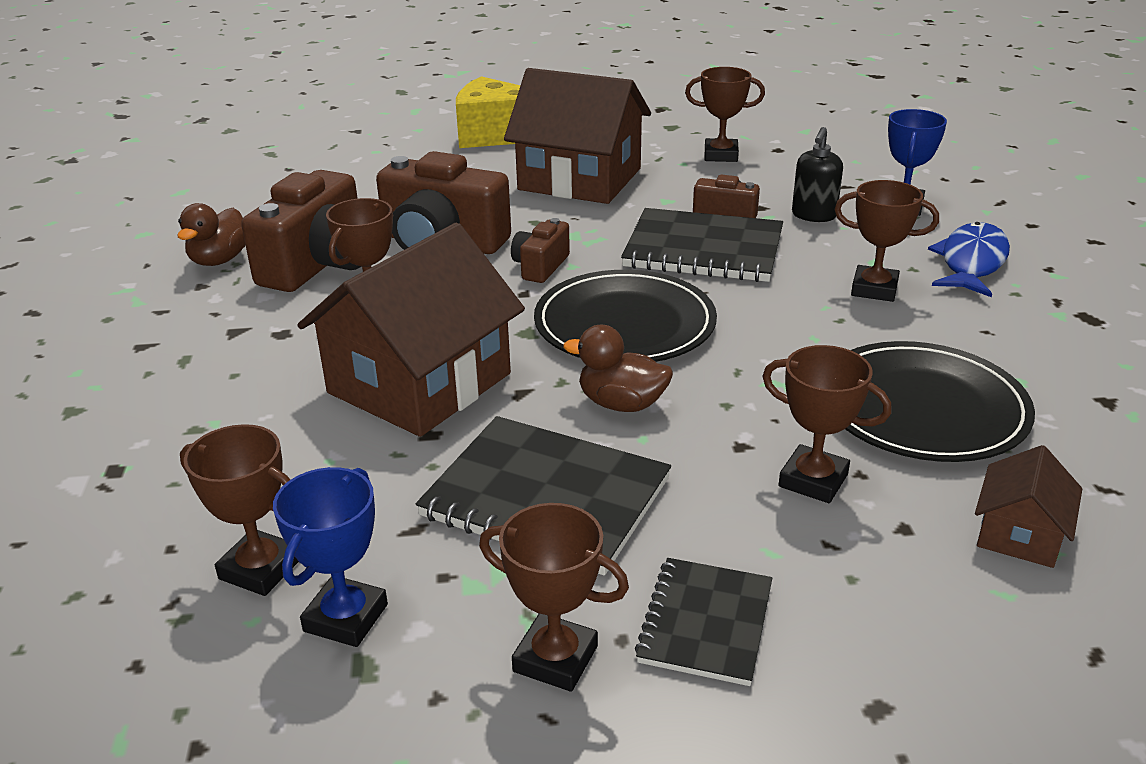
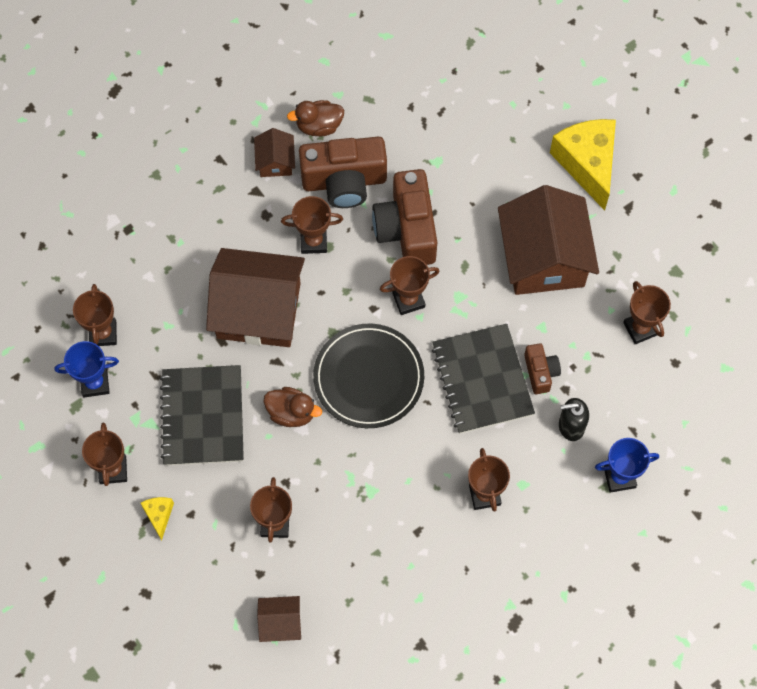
camera: 60 degrees right, 35 degrees up
brown camera [511,218,570,283] -> brown trophy [380,256,440,315]
brown duck [563,325,673,412] -> brown duck turned 120 degrees clockwise [264,387,322,427]
black notebook [635,558,772,686] -> yellow cheese [141,497,174,541]
black plate [845,341,1035,462] -> none
blue fish [928,222,1010,297] -> none
none -> brown house [254,128,295,177]

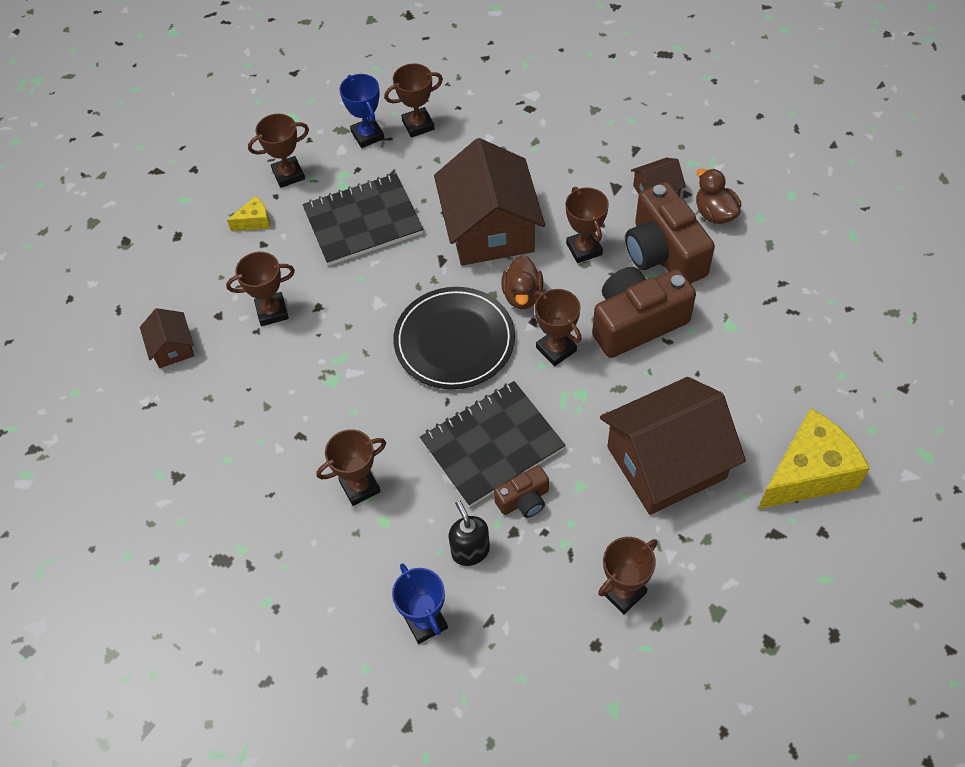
camera: 75 degrees right, 10 degrees down
brown duck [264,387,322,427] -> brown duck moved to [501,255,543,309]

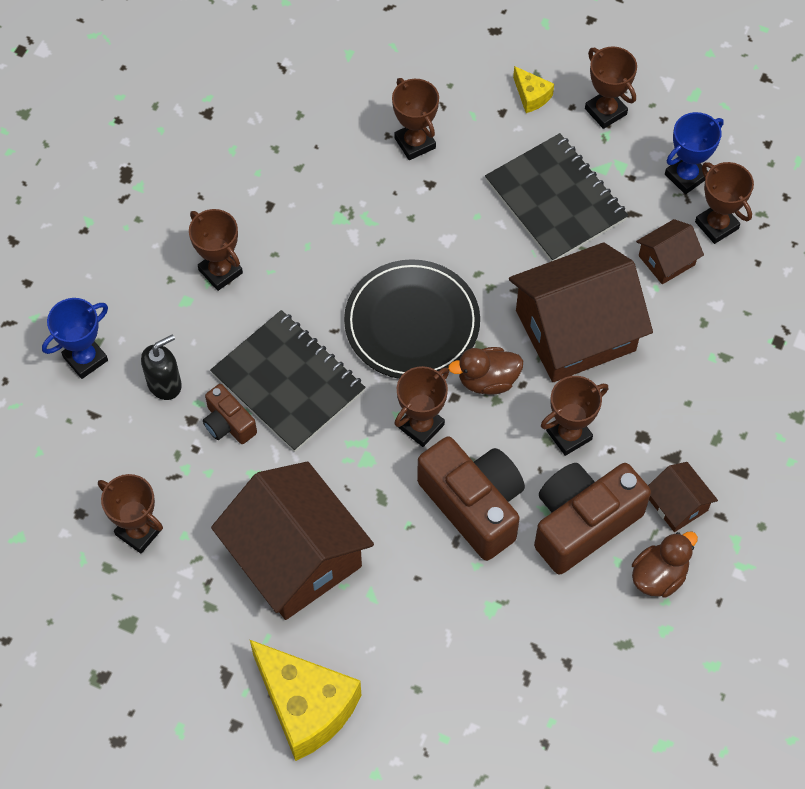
camera: 75 degrees right, 5 degrees up
brown house [140,308,194,368] -> brown house moved to [636,219,704,284]

